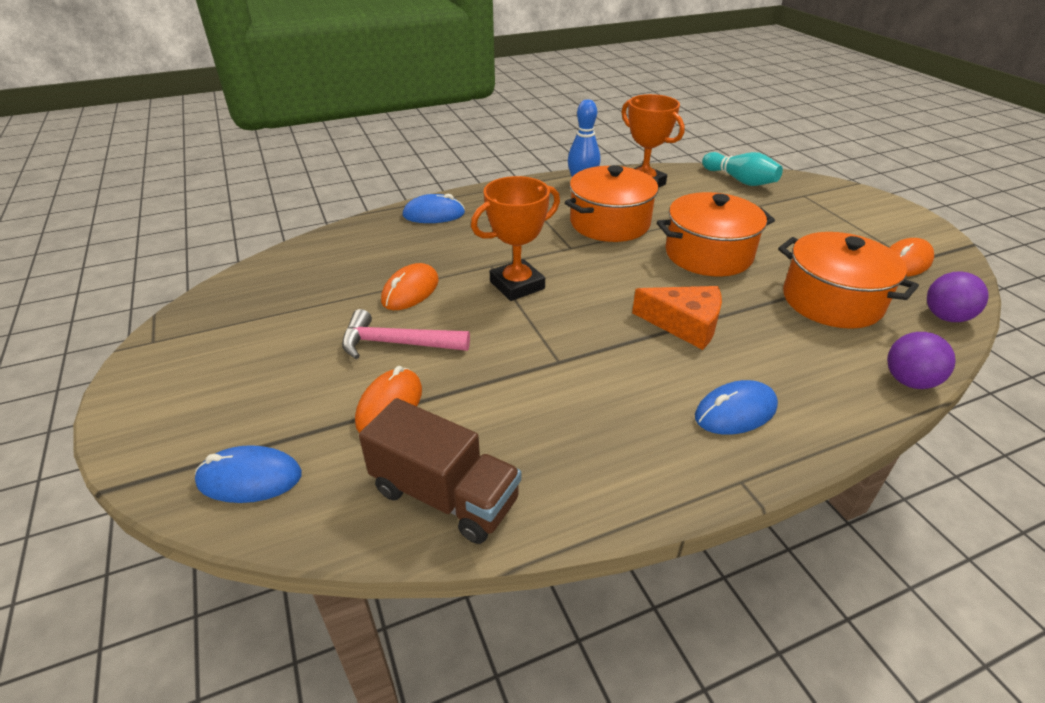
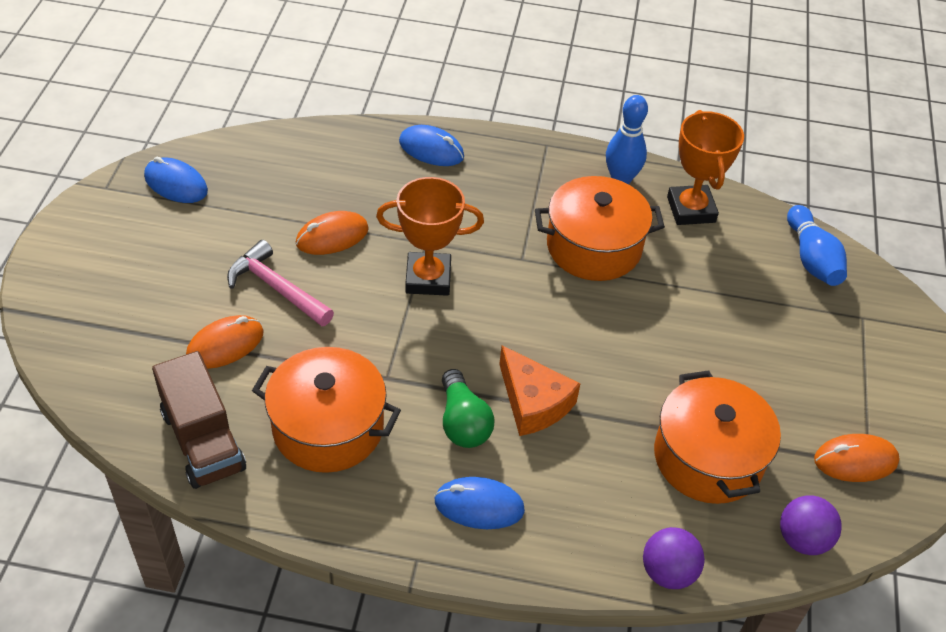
camera: 30 degrees right, 10 degrees up
blue mouse [195,445,302,503] -> blue mouse moved to [144,157,208,203]
orange pot [657,192,775,277] -> orange pot moved to [252,347,401,473]
turquoise bowling pin [702,152,783,186] -> blue bowling pin [787,205,847,286]
none -> green light bulb [442,369,495,448]

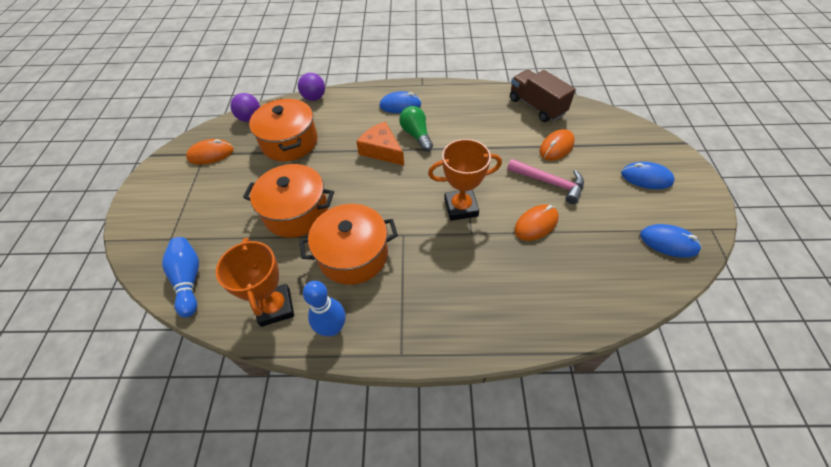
camera: 175 degrees right, 5 degrees up
orange pot [252,347,401,473] -> orange pot moved to [243,164,334,238]
blue mouse [399,125,464,166] -> blue mouse moved to [621,162,675,189]

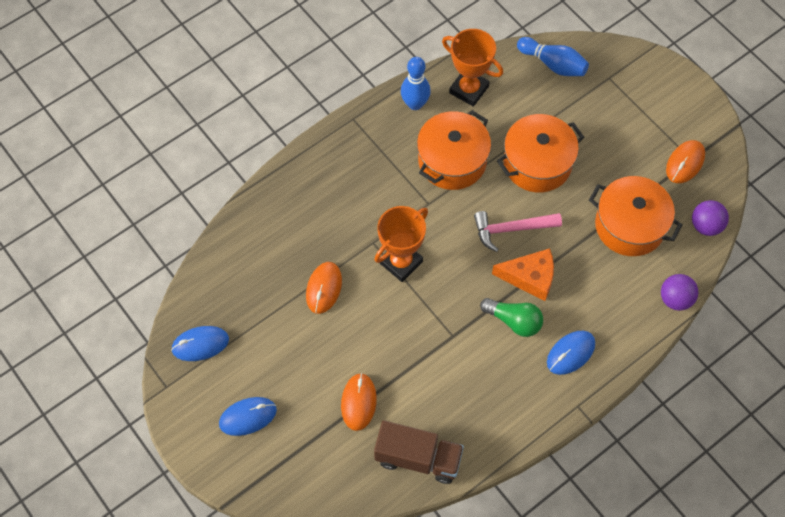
camera: 140 degrees right, 10 degrees up
pink hammer [507,159,584,204] -> pink hammer moved to [474,211,562,252]

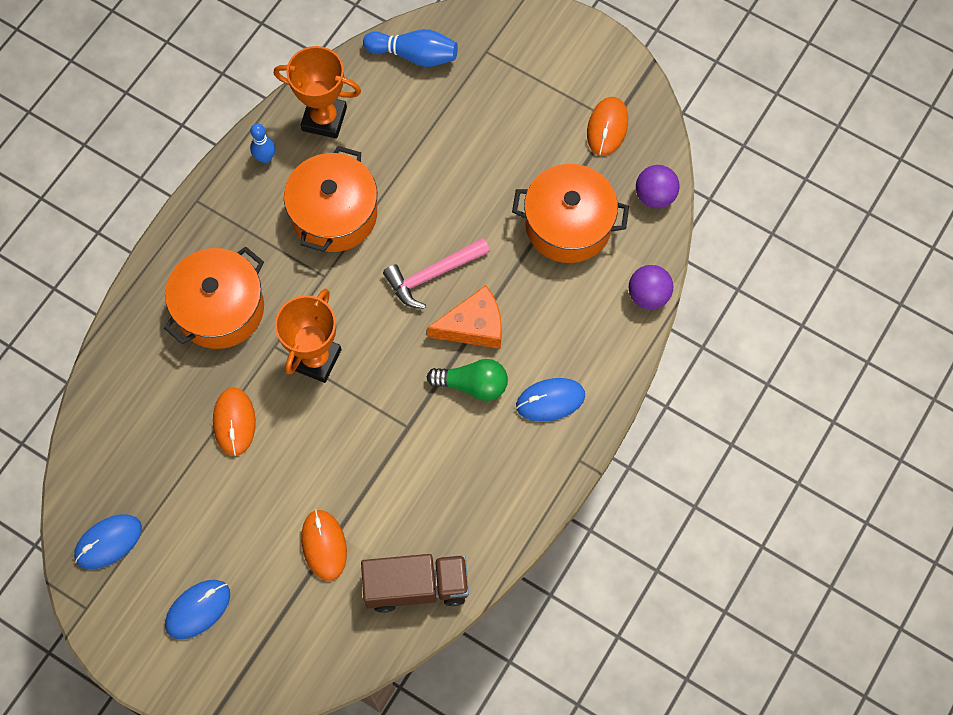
camera: 20 degrees left, 5 degrees up
blue bowling pin [401,57,431,110] -> blue bowling pin [250,123,275,163], size x0.65
orange pot [497,114,584,193] -> orange pot moved to [164,246,264,349]
blue mouse [547,331,595,375] -> blue mouse turned 45 degrees clockwise [516,378,585,422]

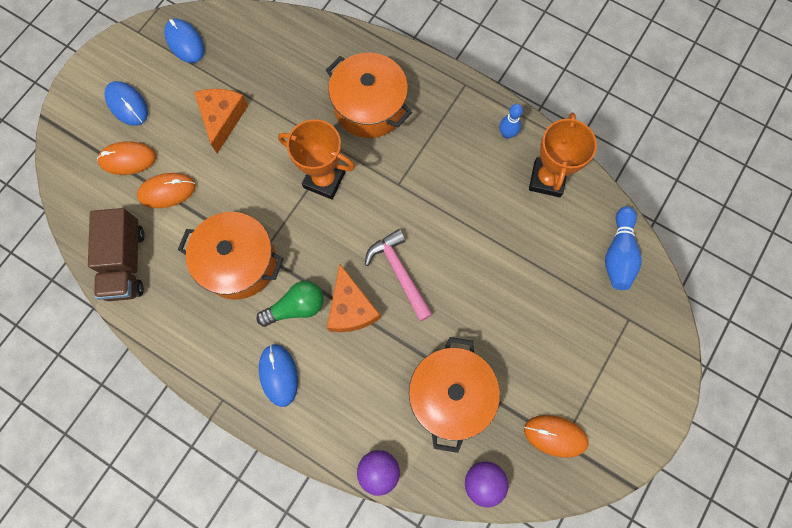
camera: 90 degrees right, 5 degrees up
orange mouse [213,387,256,456] -> orange mouse moved to [97,141,157,175]
orange pot [284,146,377,252] -> orange pot moved to [178,212,284,299]
green light bulb [427,359,508,401] -> green light bulb turned 120 degrees counterclockwise [256,281,324,327]
none -> orange cheese [194,89,248,154]

